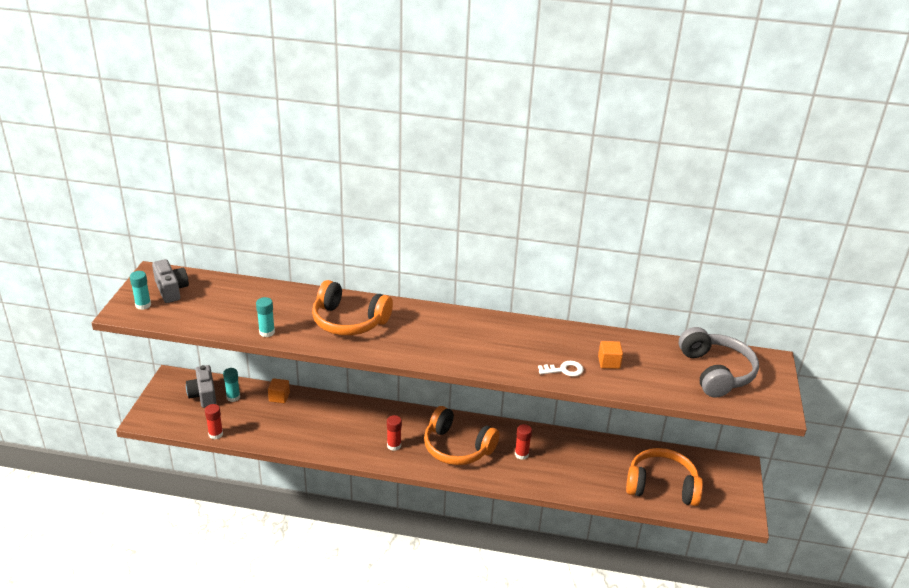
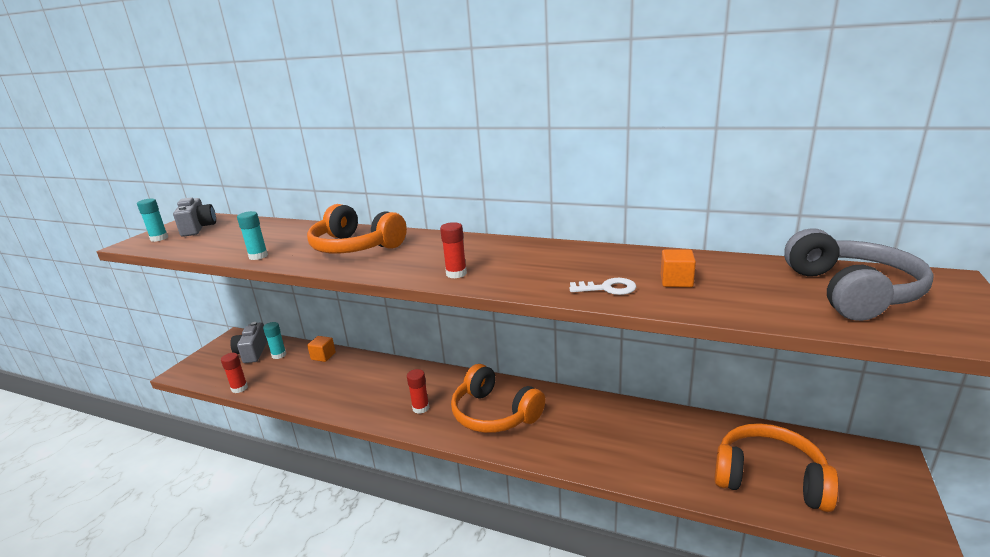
camera: 15 degrees right, 10 degrees down
red glue stick [515,424,532,460] -> red glue stick moved to [440,222,467,279]

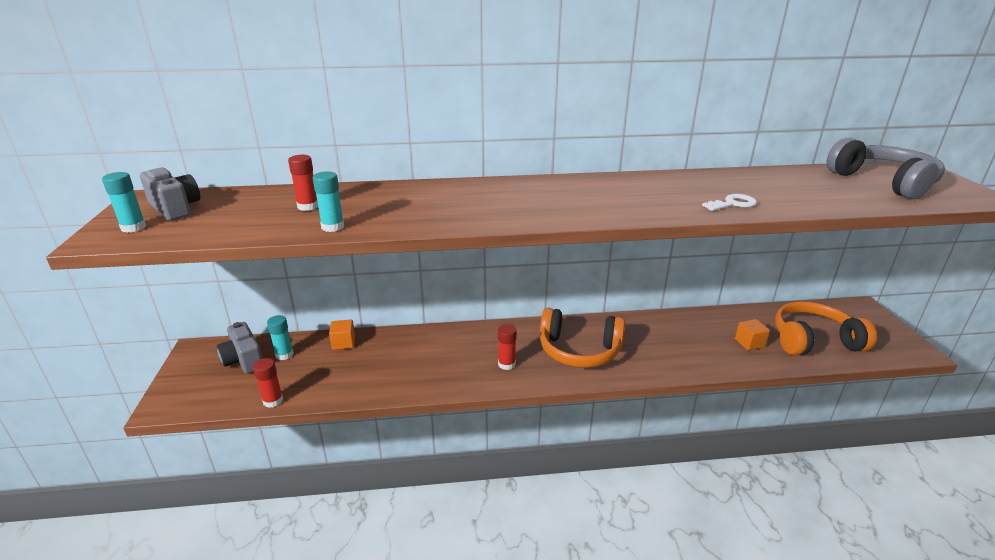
camera: 30 degrees left, 5 degrees up
orange headphones [307,204,407,253] -> none
red glue stick [440,222,467,279] -> red glue stick moved to [288,155,318,211]
orange cube [661,249,696,287] -> orange cube moved to [735,319,770,351]

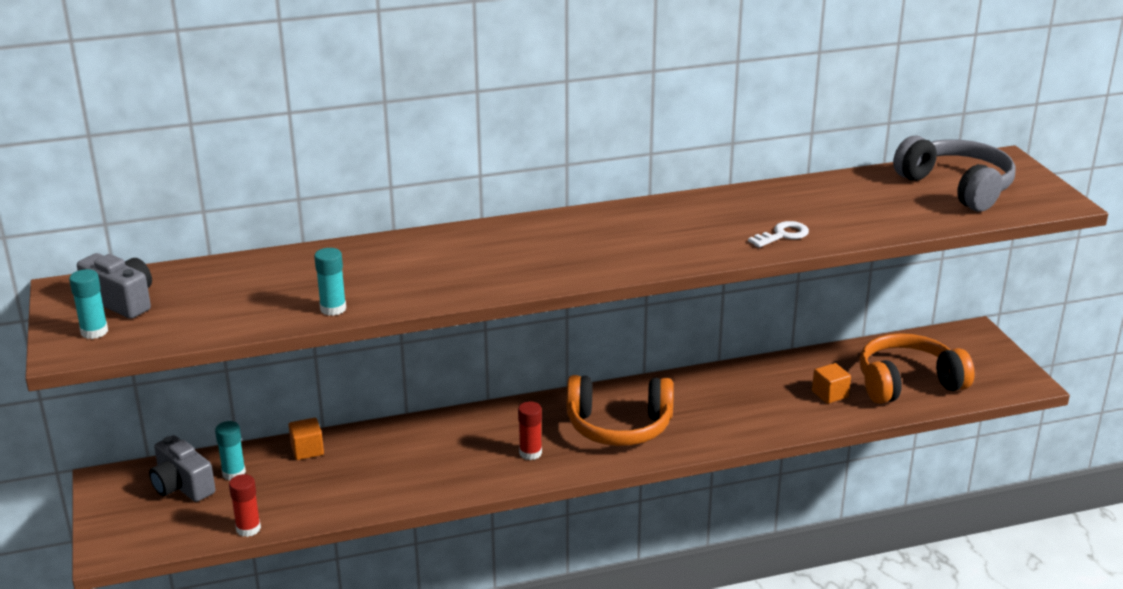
camera: 10 degrees left, 0 degrees up
red glue stick [288,155,318,211] -> none

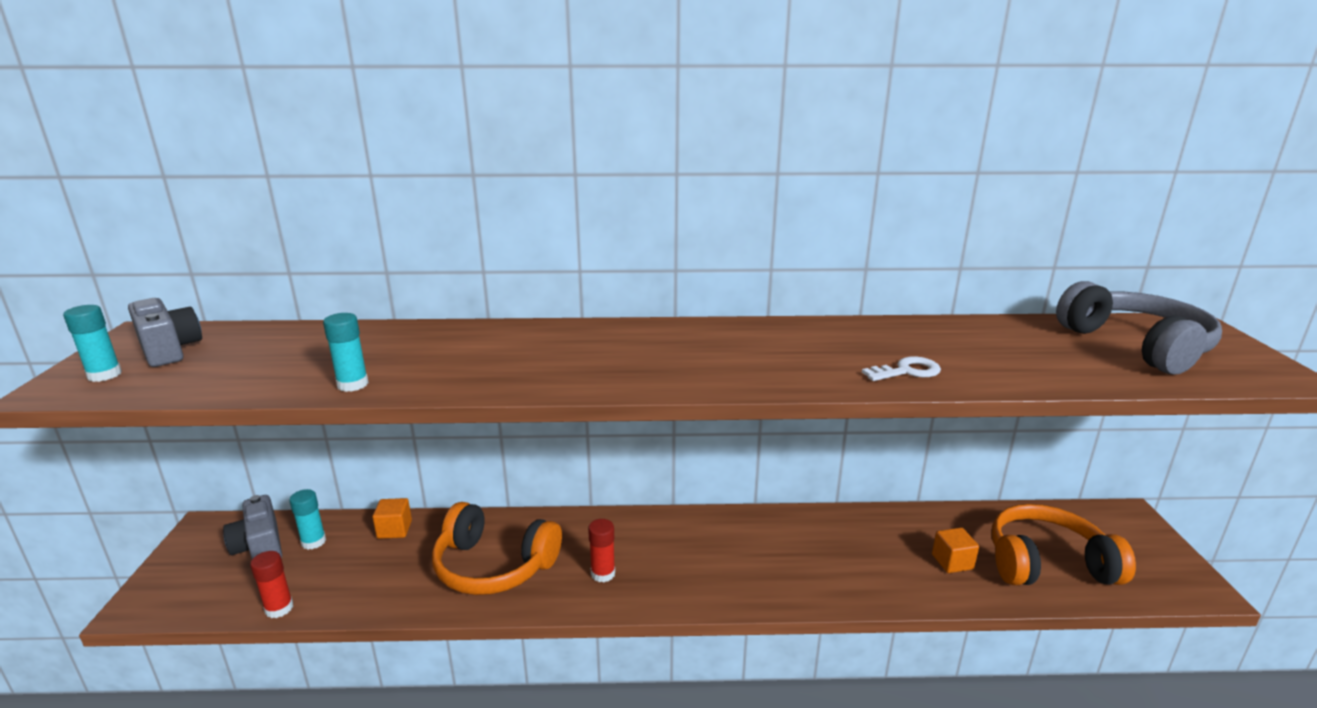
camera: 15 degrees right, 5 degrees down
orange headphones [567,375,674,446] -> orange headphones moved to [432,502,562,595]

